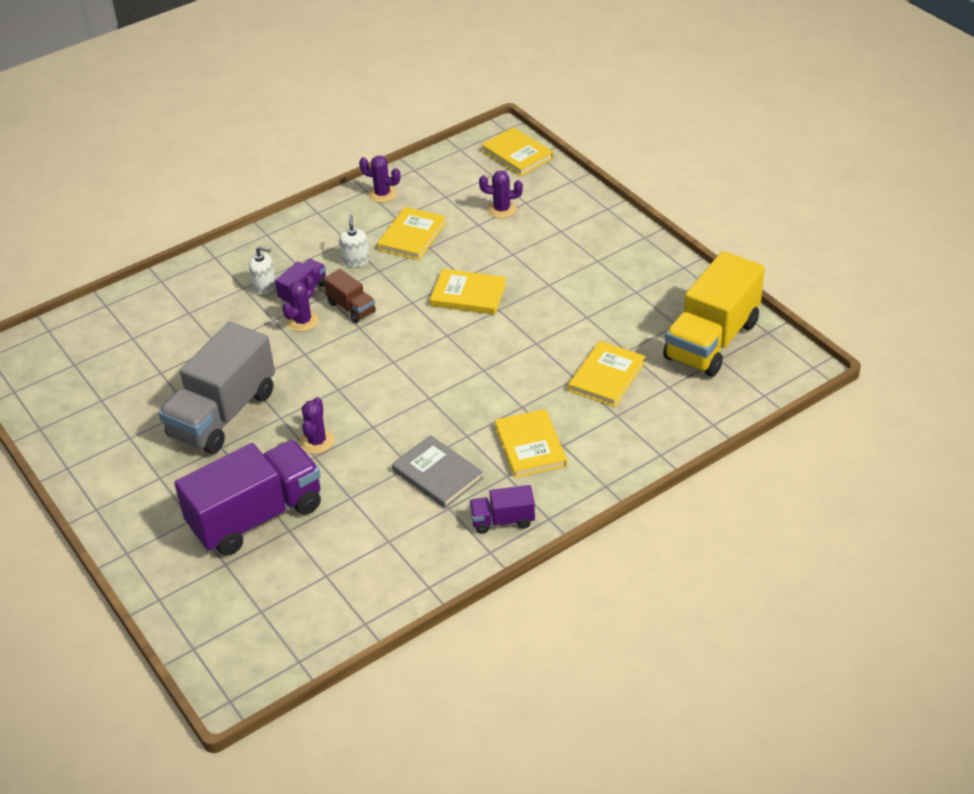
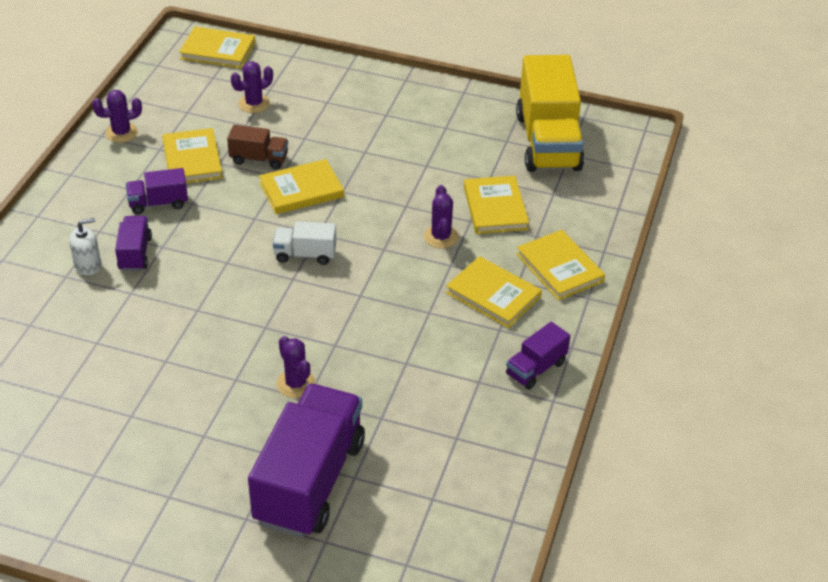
camera: 40 degrees left, 0 degrees up
grey truck [158,322,275,454] -> none
purple cactus [282,276,319,332] -> purple cactus moved to [424,185,459,248]
brown truck [324,269,376,323] -> brown truck moved to [227,125,288,170]
white soap dispenser [339,214,369,267] -> purple truck [126,168,188,214]
grey book [392,435,483,508] -> none
none -> white truck [273,221,336,265]
none -> yellow book [516,230,605,300]

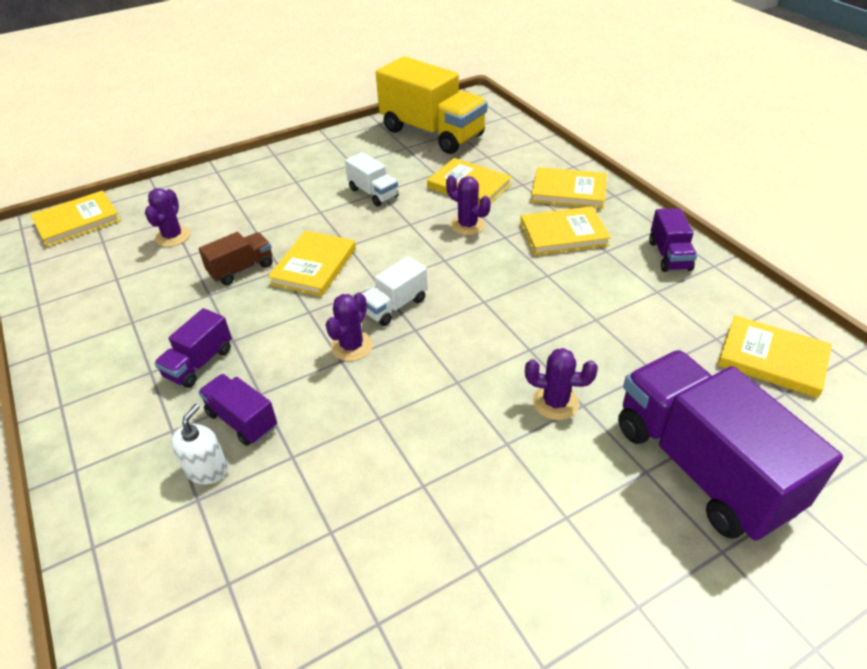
camera: 45 degrees left, 0 degrees up
purple cactus [92,90,142,143] -> purple cactus moved to [326,293,373,361]
yellow book [162,128,223,183] -> yellow book moved to [717,315,832,398]
none -> white truck [345,152,399,206]

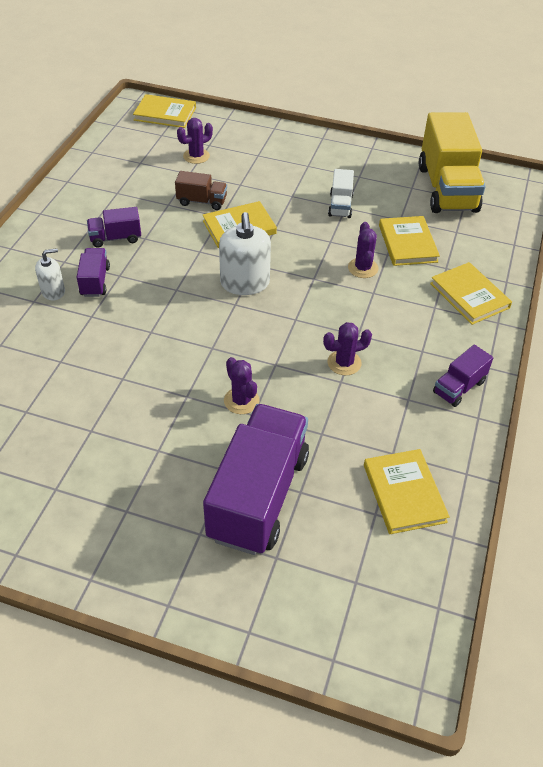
camera: 45 degrees right, 5 degrees up
purple cactus [326,293,373,361] -> purple cactus moved to [323,322,372,375]
white truck [362,256,428,326] -> white soap dispenser [219,212,271,295]
yellow book [520,206,611,255] -> none

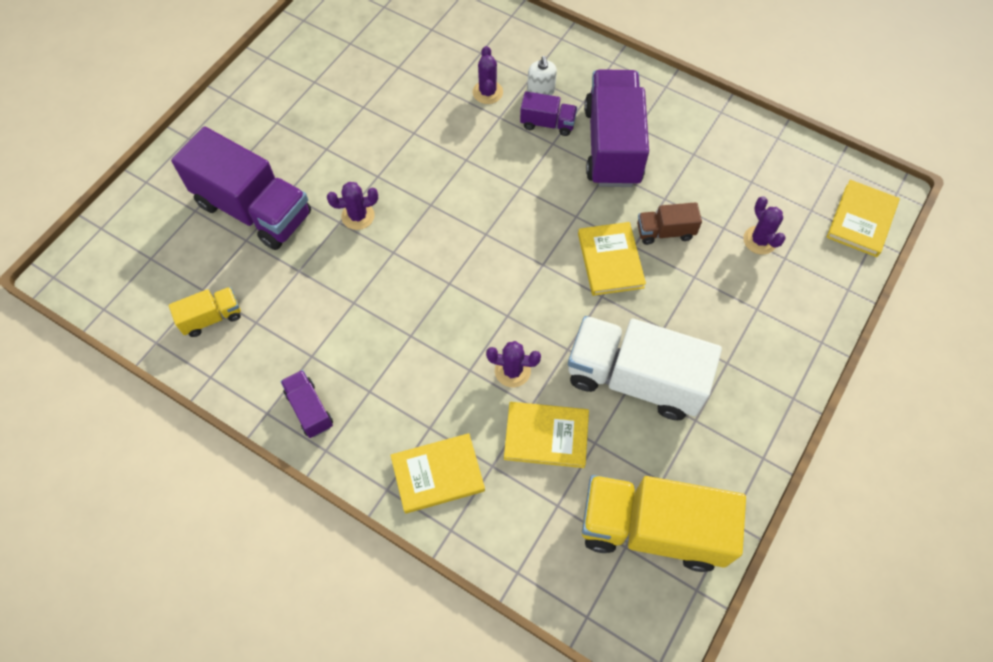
camera: 105 degrees right, 15 degrees up
purple truck [87,207,141,248] -> purple truck [584,69,649,187], size x2.13
brown truck [175,171,227,210] -> brown truck turned 60 degrees clockwise [637,202,702,245]
white soap dispenser [219,212,271,295] -> none
purple cactus [323,322,372,375] -> purple cactus moved to [472,46,503,104]
white truck [328,169,354,218] -> white truck [568,316,722,420], size x2.13
yellow book [364,449,450,534] -> yellow truck [169,287,241,337]

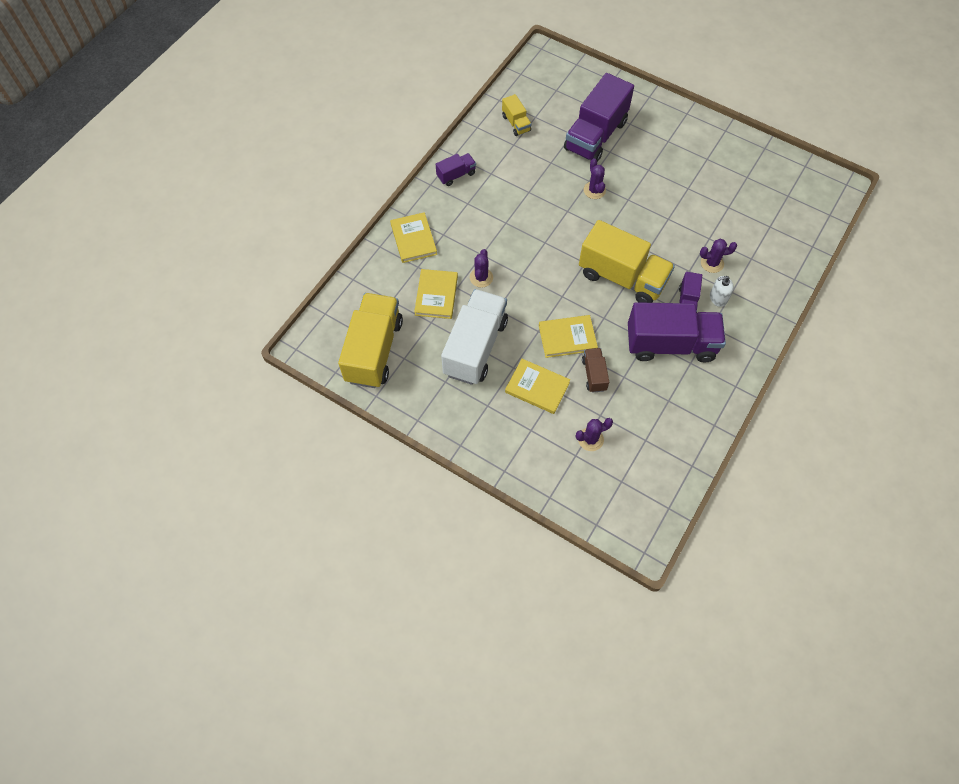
camera: 90 degrees right, 0 degrees up
yellow book [826,180,900,257] -> yellow book moved to [505,359,570,414]
none -> yellow truck [579,220,675,303]

